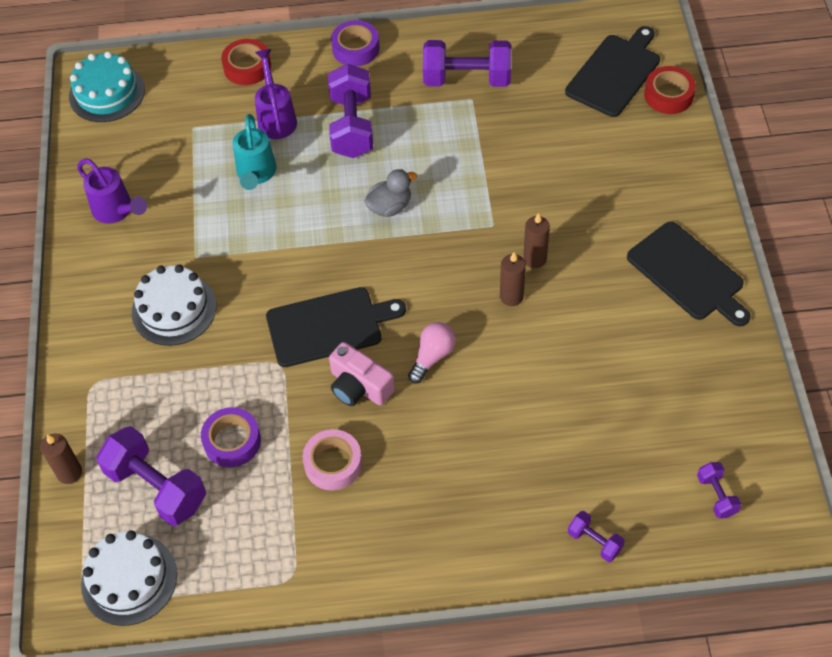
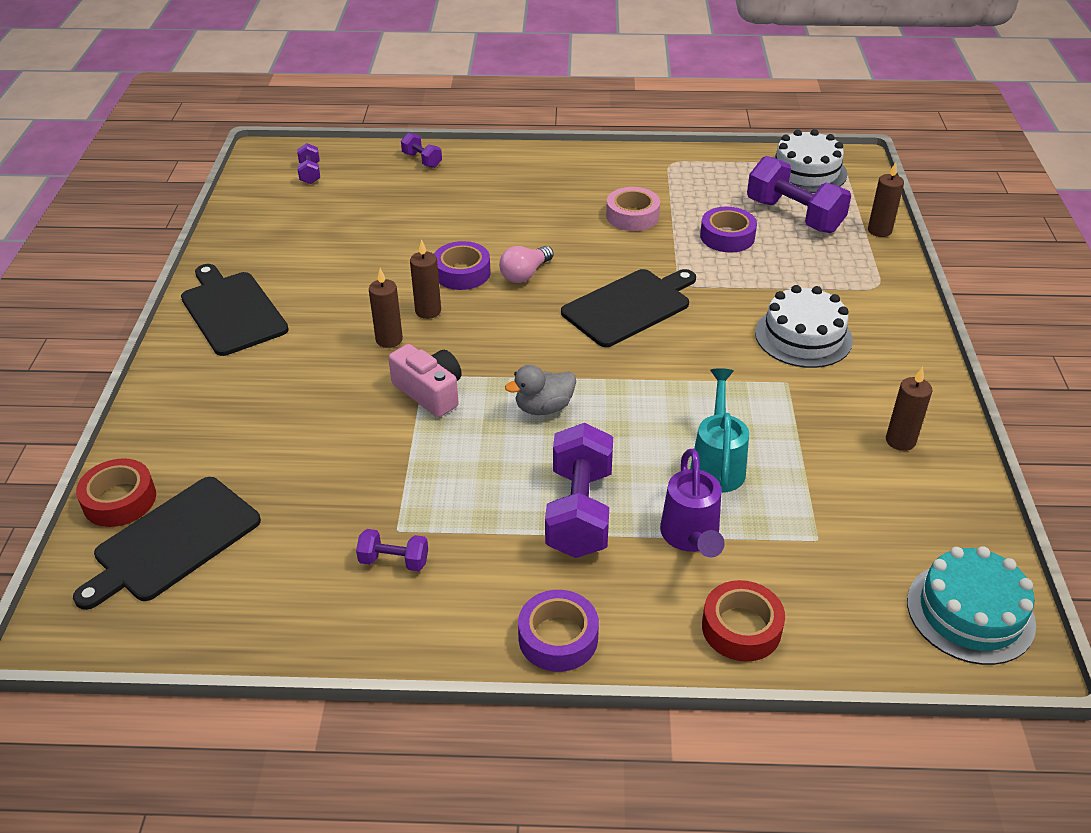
camera: 175 degrees left, 15 degrees down
purple watering can [77,158,147,224] -> brown candle [886,367,932,451]
black cutting board [266,287,406,367] -> black cutting board turned 150 degrees clockwise [561,269,696,347]
pink camera [329,342,395,406] -> pink camera moved to [388,344,462,417]
purple dumbbell [423,40,511,87] -> purple dumbbell [356,529,428,571], size x0.49
none -> purple tape [434,241,491,290]

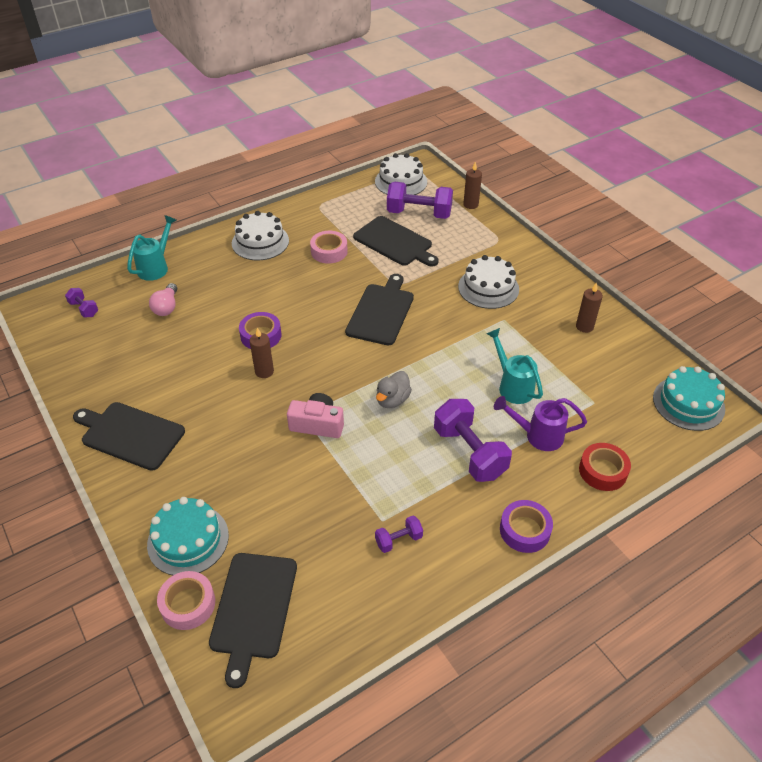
camera: 35 degrees left, 5 degrees up
red tape [76,458,156,527] -> pink tape [157,571,215,630]
brown candle [369,268,403,348] -> none
purple dumbbell [401,133,442,168] -> turquoise watering can [127,215,176,281]
pink light bulb [499,246,553,283] -> pink light bulb moved to [149,283,177,316]
purple watering can [660,449,725,557] -> purple watering can turned 135 degrees clockwise [494,396,587,451]
purple tape [700,207,757,253] -> black cutting board [353,216,439,266]
none -> turquoise cake [147,497,229,575]
none -> white cake [232,211,289,260]

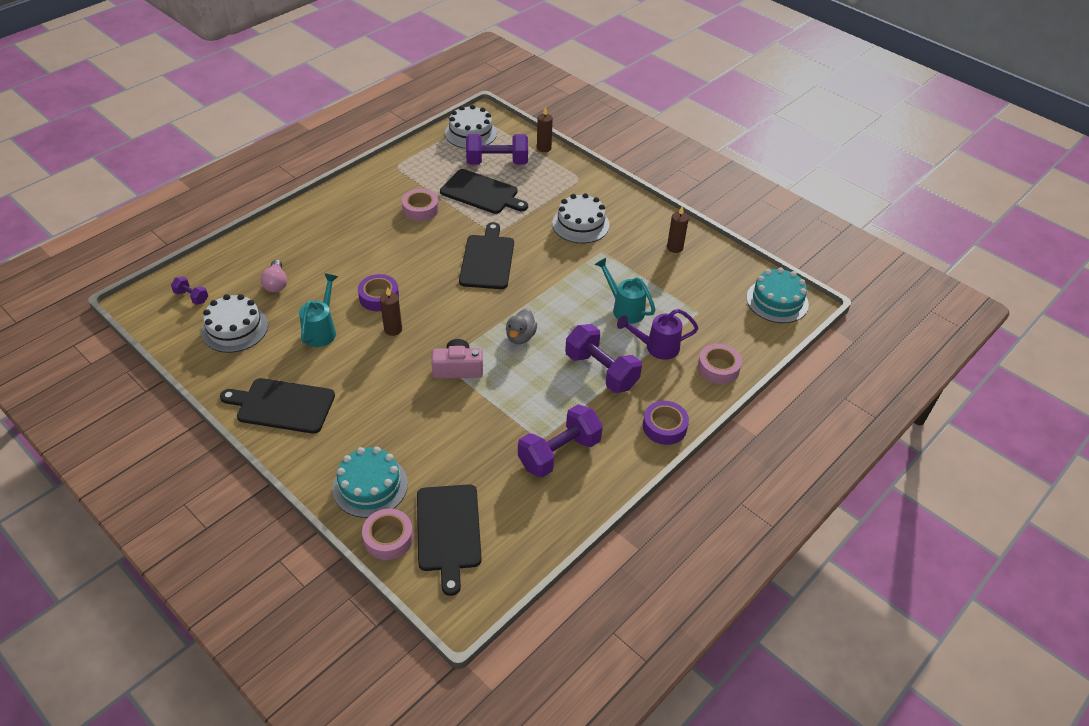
camera: 15 degrees left, 0 degrees up
turquoise watering can [127,215,176,281] -> turquoise watering can moved to [299,273,338,347]
white cake [232,211,289,260] -> white cake moved to [201,294,268,353]
purple dumbbell [375,516,423,553] -> purple dumbbell [518,404,603,478], size x2.04
red tape [579,443,631,491] -> pink tape [698,344,742,384]

